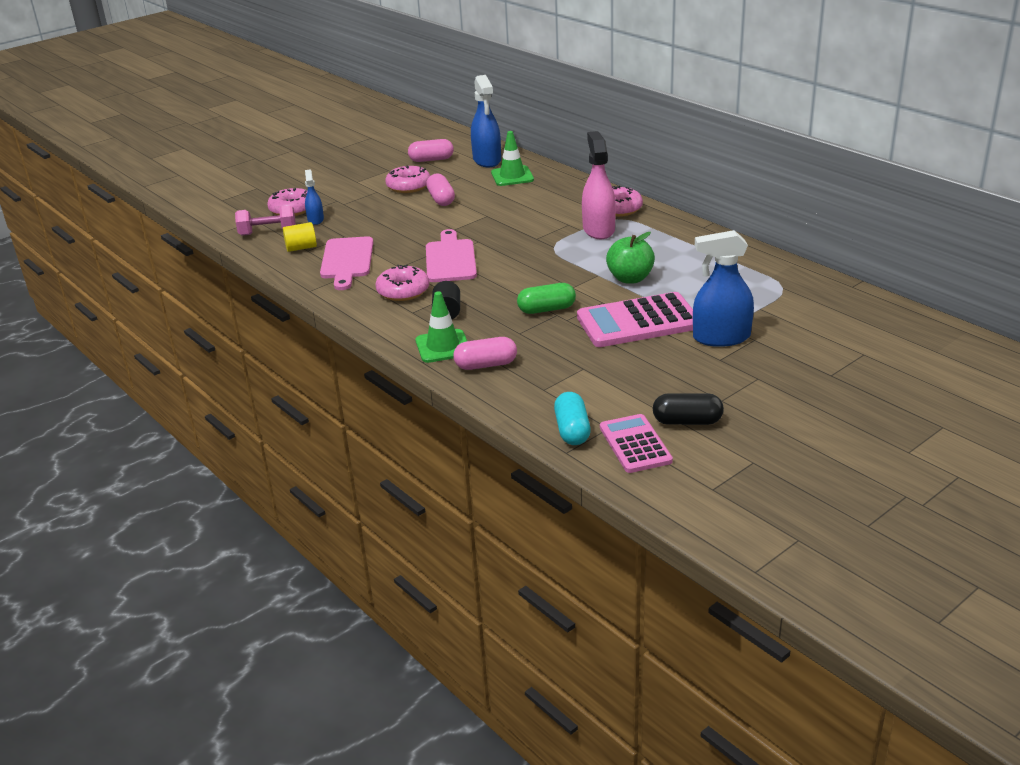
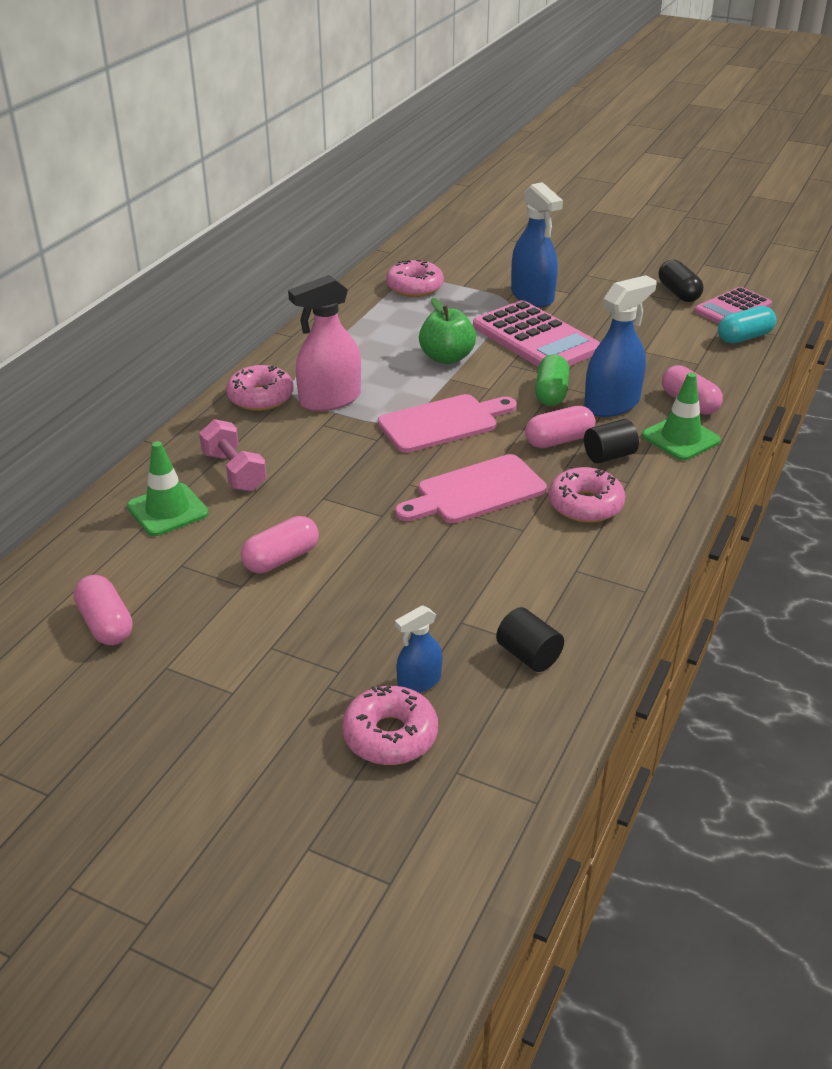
camera: 115 degrees left, 5 degrees up
pink dumbbell [235,205,296,236] -> pink dumbbell moved to [199,419,267,492]
yellow cylinder [283,222,317,252] -> black cylinder [496,607,564,672]
pink cutting board [320,236,373,290] -> pink cutting board moved to [378,394,517,453]
pink donut [385,165,430,193] -> pink donut moved to [386,259,444,297]
blue spray bottle [471,75,501,167] -> blue spray bottle moved to [584,275,657,417]
green capsule [517,283,576,314] -> green capsule turned 45 degrees clockwise [535,354,569,406]
none -> pink capsule [525,406,595,448]

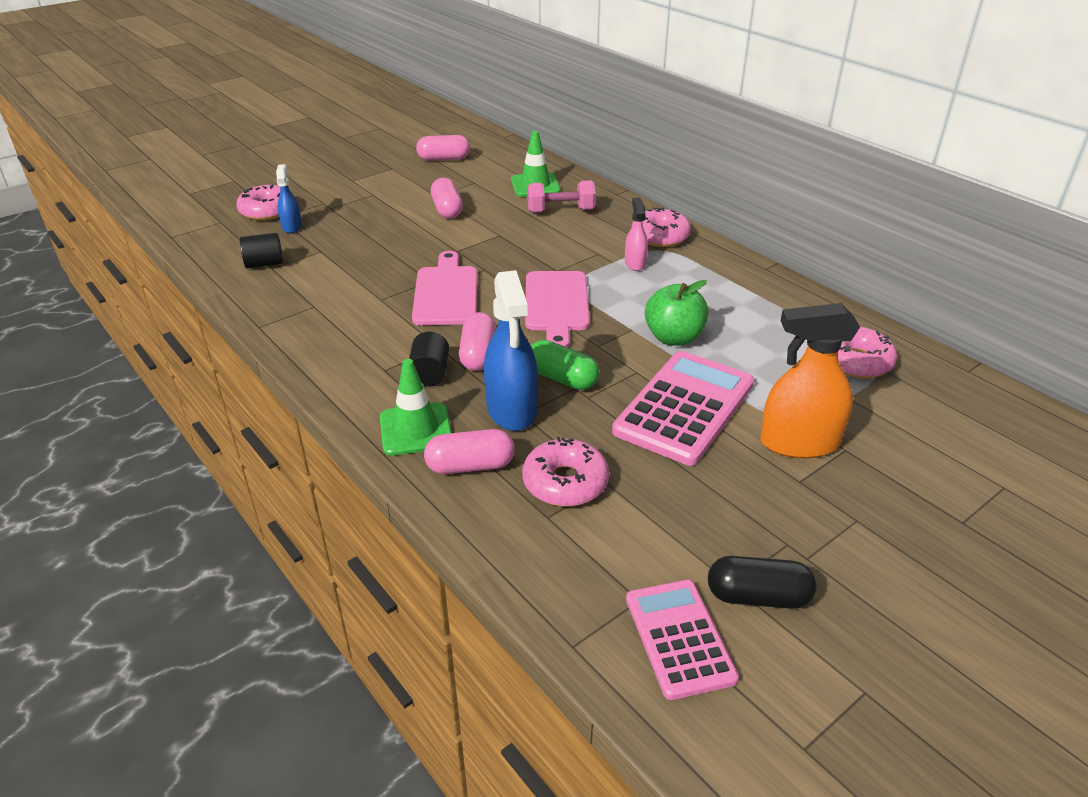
camera: 115 degrees right, 0 degrees up
pink spray bottle [288,275,361,411] -> pink spray bottle [625,198,648,271], size x0.54
pink calculator [473,300,600,367] -> pink calculator turned 135 degrees clockwise [612,351,754,466]
blue spray bottle [511,182,563,307] -> orange spray bottle [760,303,860,458]
pink donut [548,467,625,523] -> pink donut moved to [522,437,609,507]
turquoise capsule [718,306,776,344] -> none

